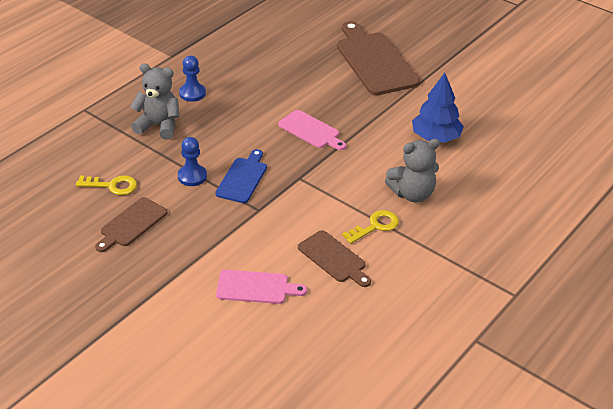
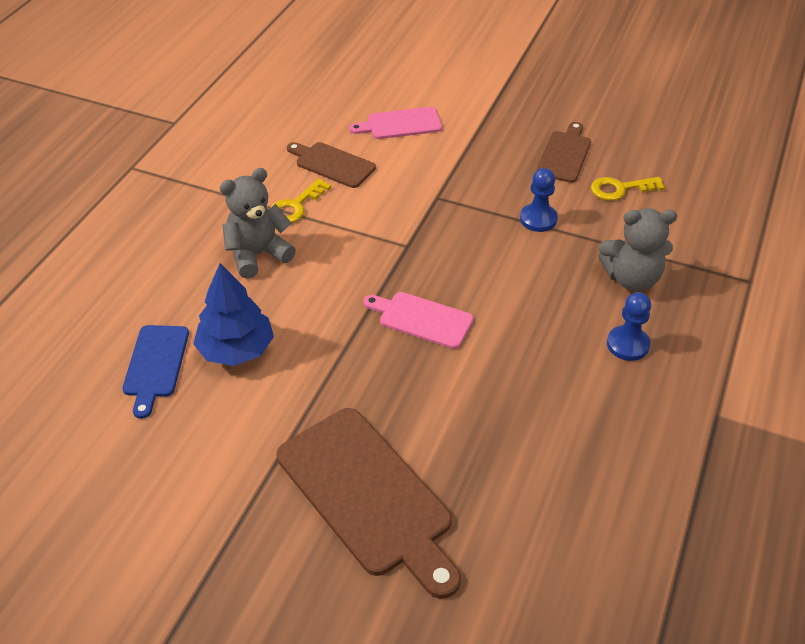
camera: 165 degrees right, 5 degrees up
blue cutting board [215,149,267,203] -> blue cutting board moved to [122,325,189,419]

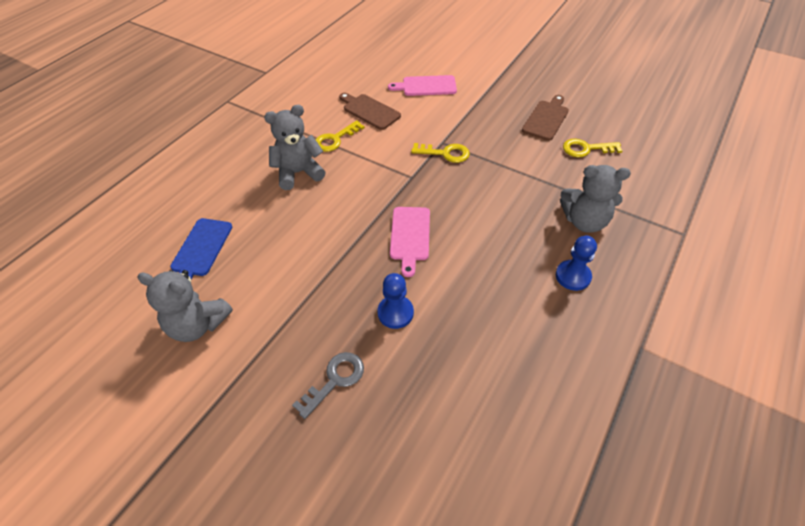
camera: 10 degrees right, 5 degrees up
blue tree [193,263,274,366] -> none
brown cutting board [276,408,461,599] -> grey key [292,352,364,419]
pink cutting board [363,292,474,349] -> pink cutting board turned 120 degrees counterclockwise [390,207,430,277]
blue pawn [520,168,558,232] -> blue pawn moved to [377,273,414,329]
none -> grey teddy bear [138,270,233,342]
none -> yellow key [411,143,470,163]

